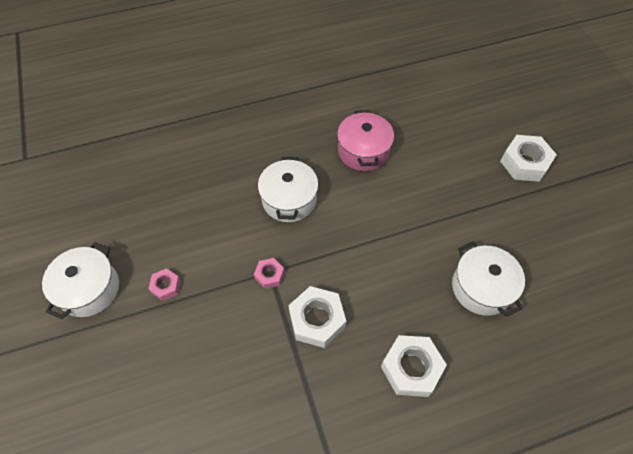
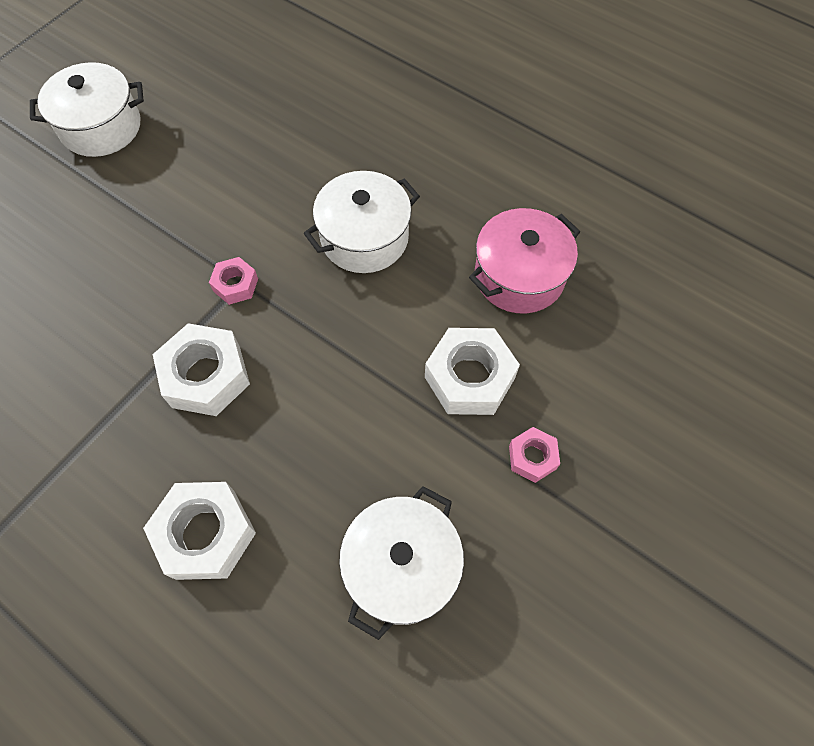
camera: 55 degrees right, 5 degrees up
pink nut [148,268,181,301] -> pink nut moved to [509,427,560,483]
white nut [500,135,557,182] -> white nut moved to [425,328,520,415]

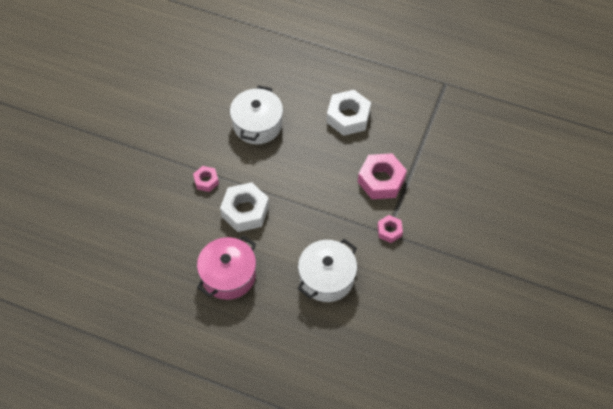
camera: 165 degrees right, 5 degrees down
white pot [30,62,144,157] -> none
white nut [153,323,250,416] -> pink nut [358,153,407,199]

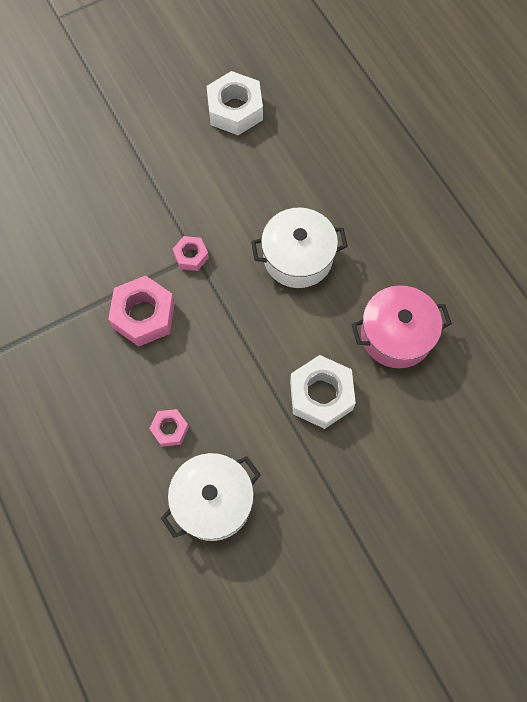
camera: 140 degrees left, 10 degrees up
pink nut [193,166,219,192] -> pink nut moved to [149,409,189,447]
white nut [327,90,371,136] -> white nut moved to [207,71,263,135]

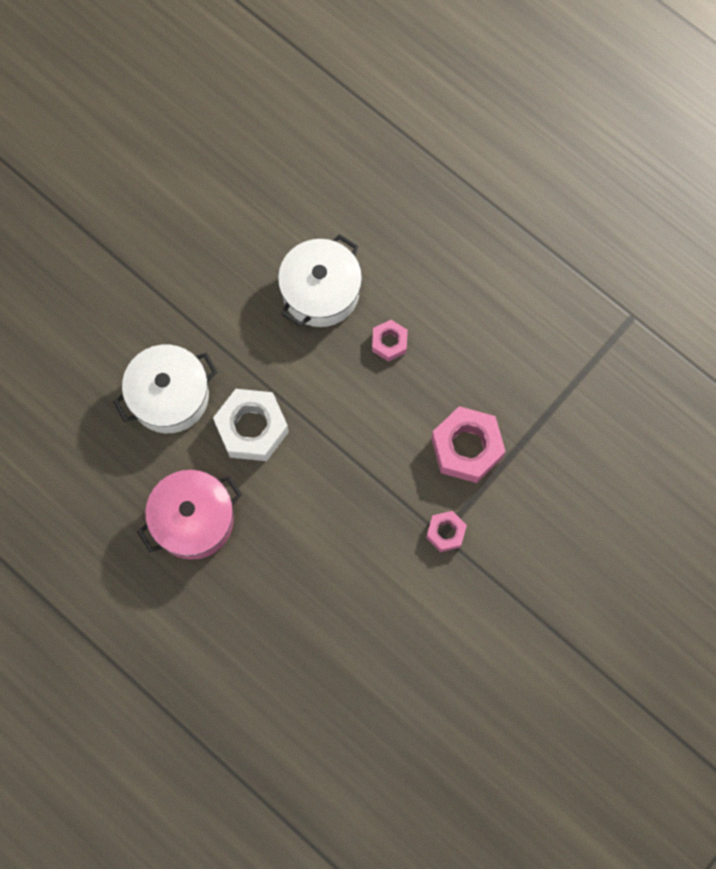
camera: 160 degrees right, 5 degrees up
white nut [207,71,263,135] -> none
white pot [251,207,348,288] -> white pot moved to [113,344,217,433]

